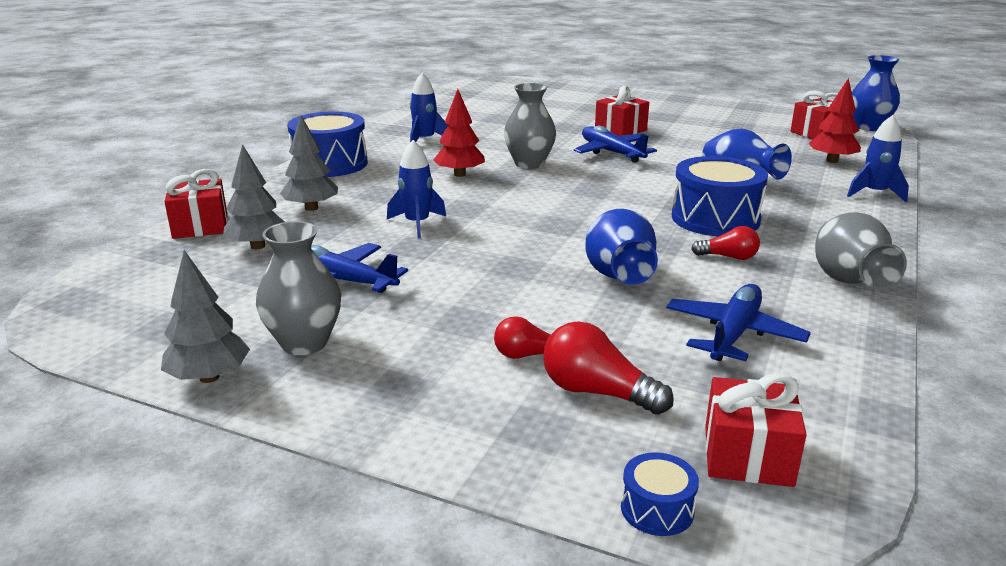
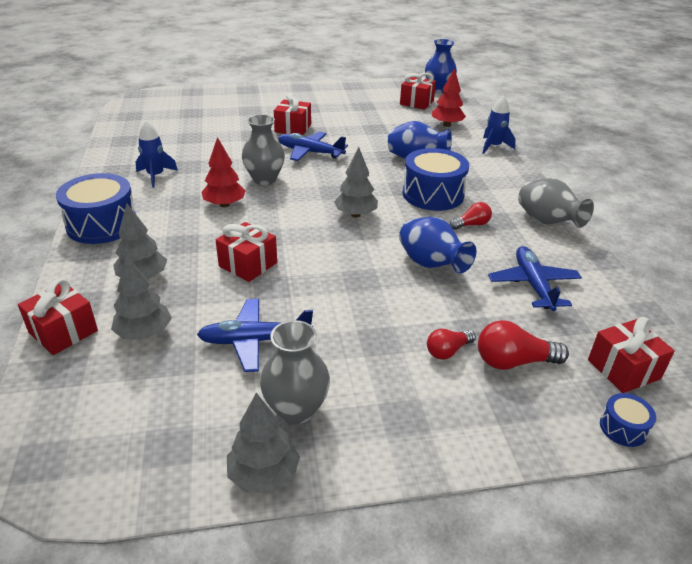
camera: 35 degrees left, 10 degrees up
blue rocket [387,140,446,238] -> red gift [216,222,277,282]
none -> grey tree [334,147,378,218]

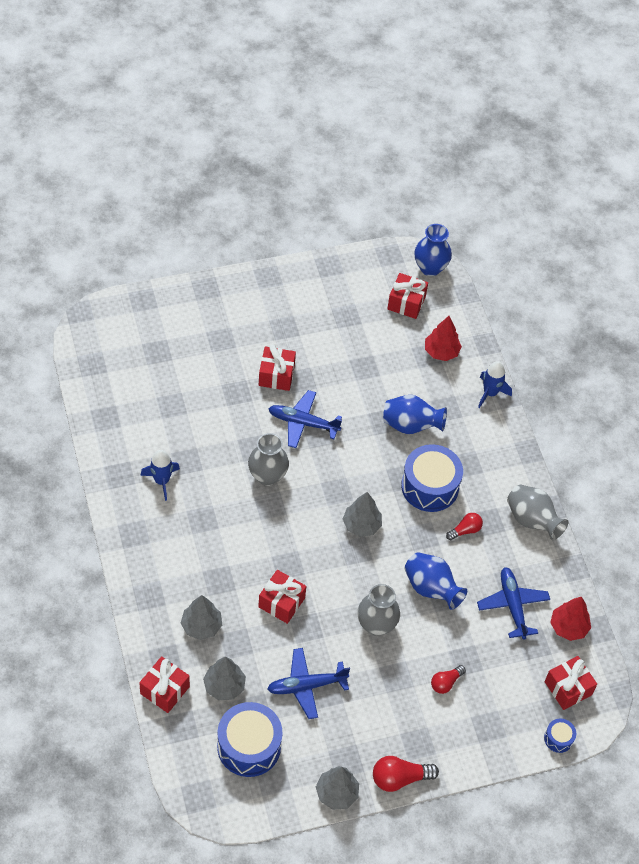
camera: 10 degrees left, 20 degrees up
blue drum [56,173,136,244] -> blue drum moved to [217,702,283,777]
red tree [201,137,246,207] -> red tree moved to [550,597,591,641]
grey vase [260,320,330,424] -> grey vase moved to [357,584,400,636]
red light bulb [478,320,569,370] -> red light bulb moved to [373,756,439,792]

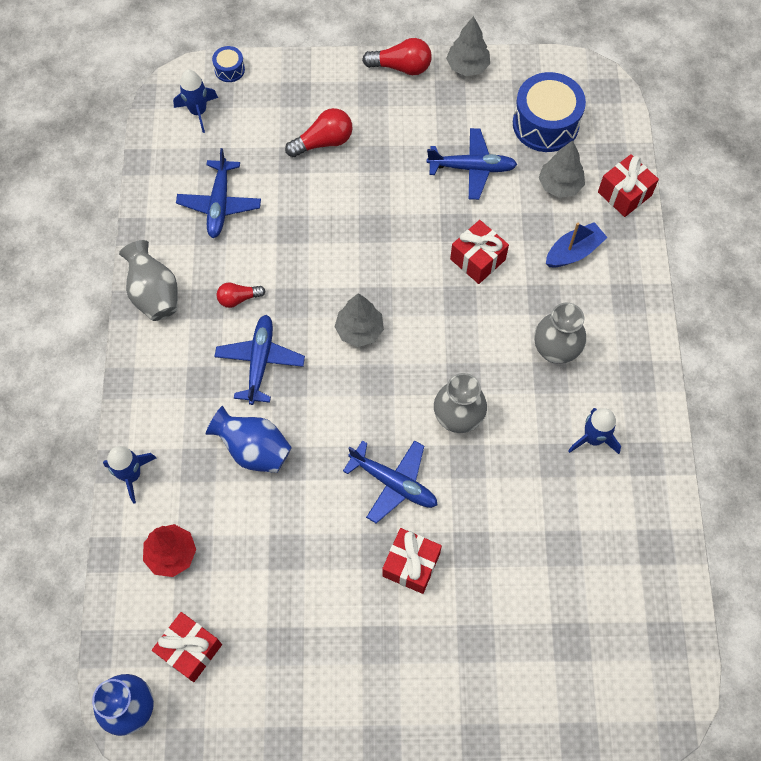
camera: 160 degrees left, 10 degrees up
grey tree [181,595,222,640] -> blue boat [546,222,608,267]
grey vase [357,584,400,636] -> grey vase moved to [534,302,586,364]
blue drum [401,444,463,512] -> blue plane [214,315,305,405]
blue vase [404,552,467,610] -> none
red light bulb [431,665,466,694] -> red light bulb [285,108,352,157], size x1.56
red gift [545,656,597,710] -> blue rocket [173,69,218,133]
red tree [550,597,591,641] -> none

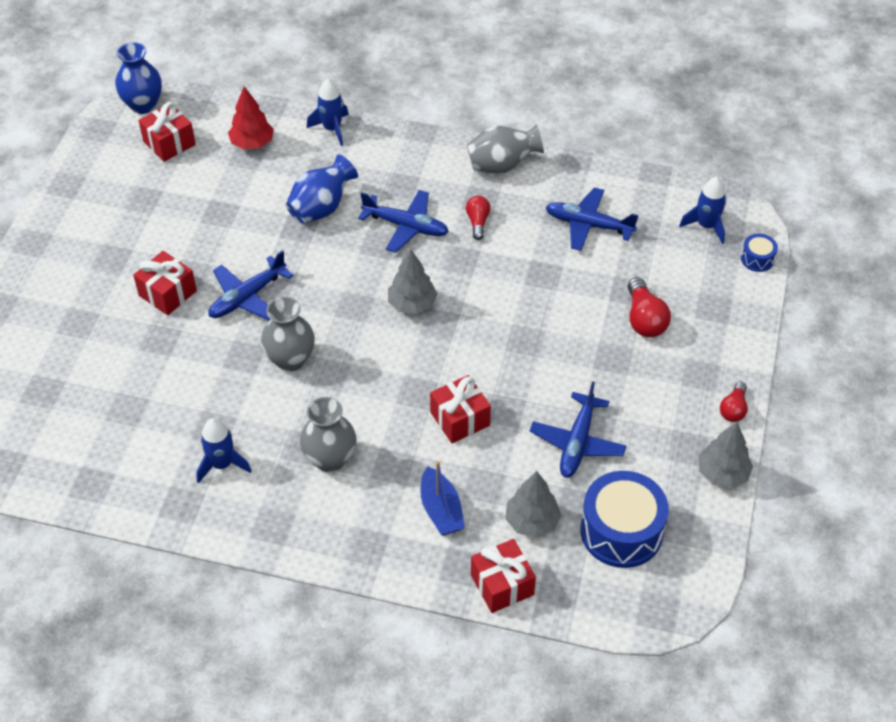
camera: 105 degrees right, 15 degrees down
red light bulb [362,38,432,75] -> red light bulb [720,381,748,422], size x0.64

